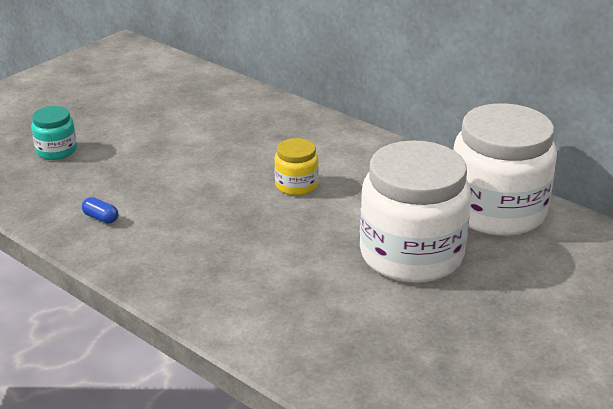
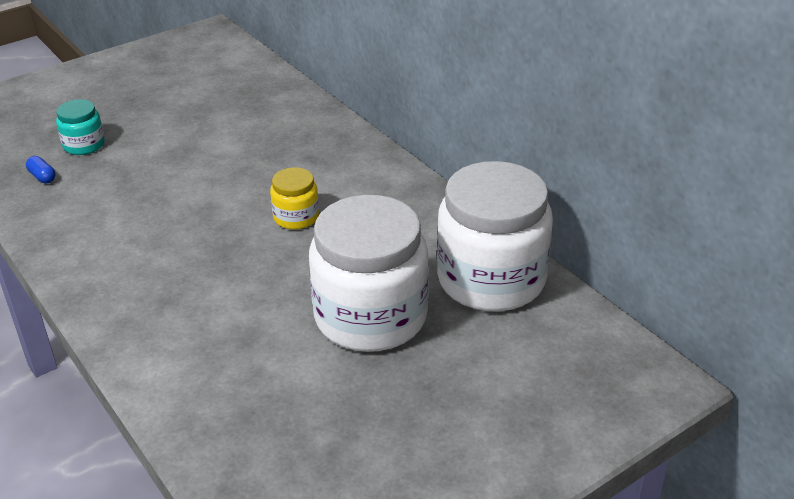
camera: 15 degrees right, 5 degrees up
blue capsule [82,197,118,224] -> blue capsule moved to [26,156,56,183]

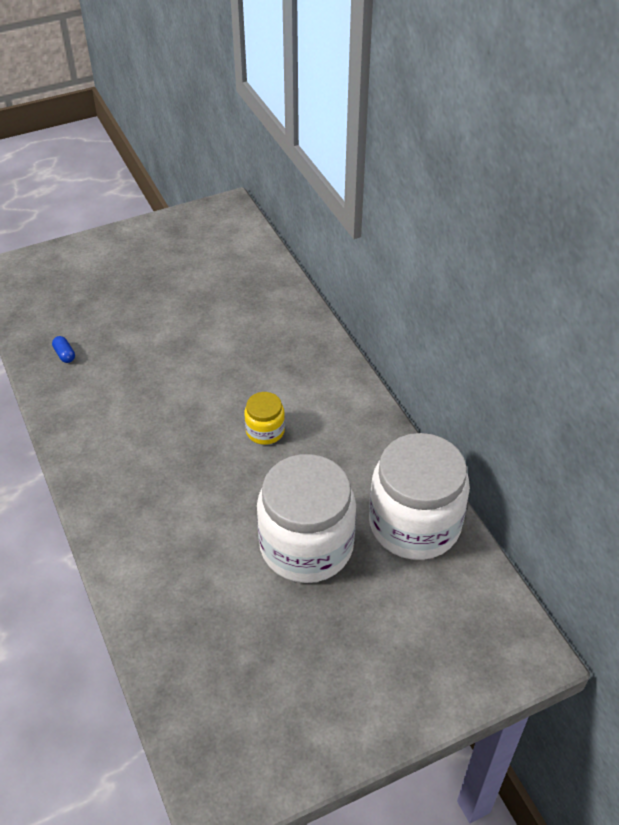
camera: 10 degrees right, 10 degrees up
turquoise jar [56,99,105,155] -> none

